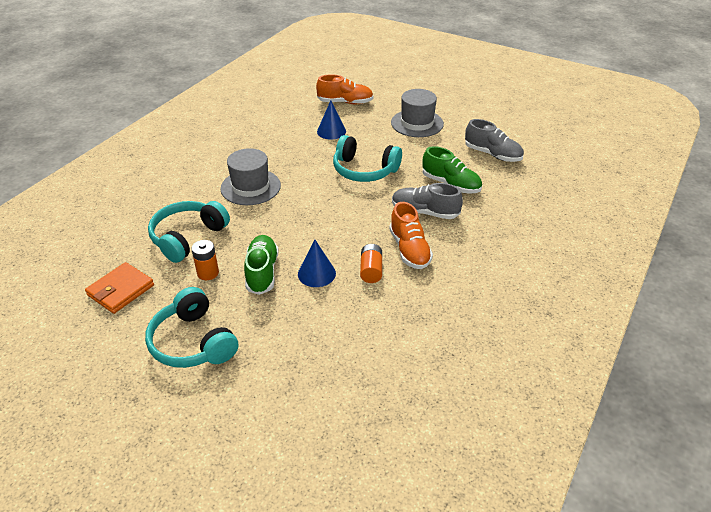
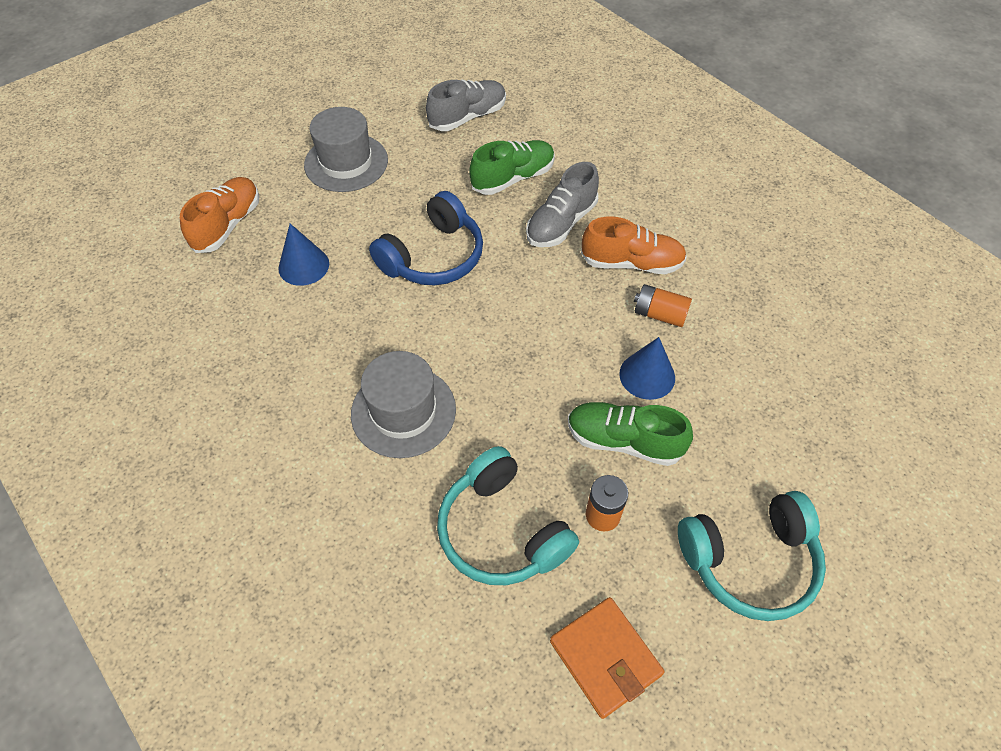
camera: 70 degrees left, 15 degrees up
turquoise headphones [333,135,402,182] -> blue headphones [369,191,483,286]

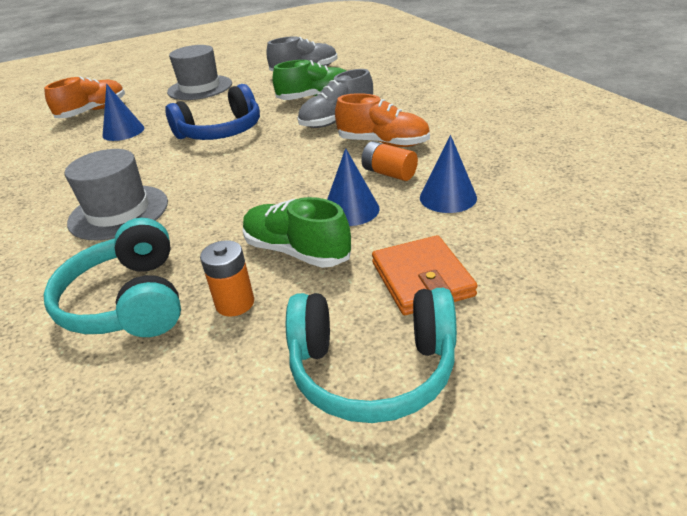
camera: 20 degrees right, 20 degrees down
orange wallet [550,597,664,719] -> orange wallet moved to [372,235,478,315]
none -> blue cone [420,135,477,213]

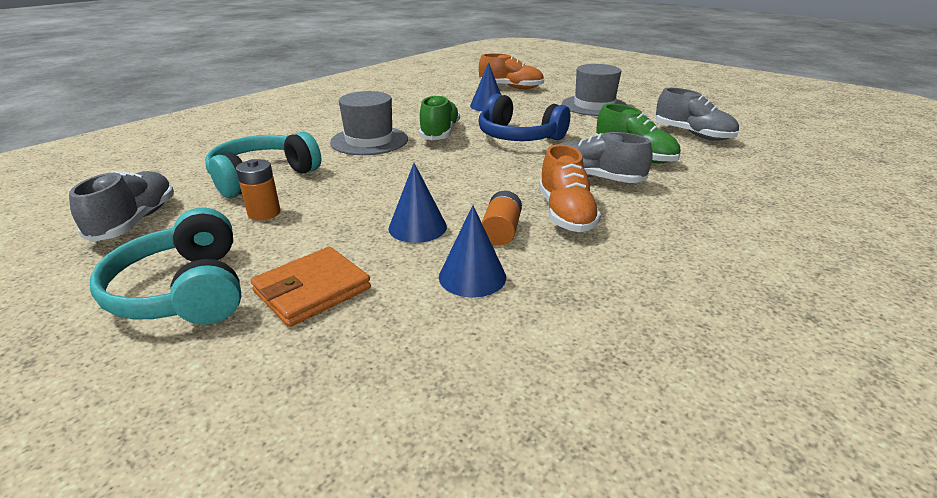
camera: 60 degrees right, 5 degrees down
green shoe [243,197,351,268] -> green shoe moved to [419,95,460,140]
none -> grey shoe [69,171,174,242]

